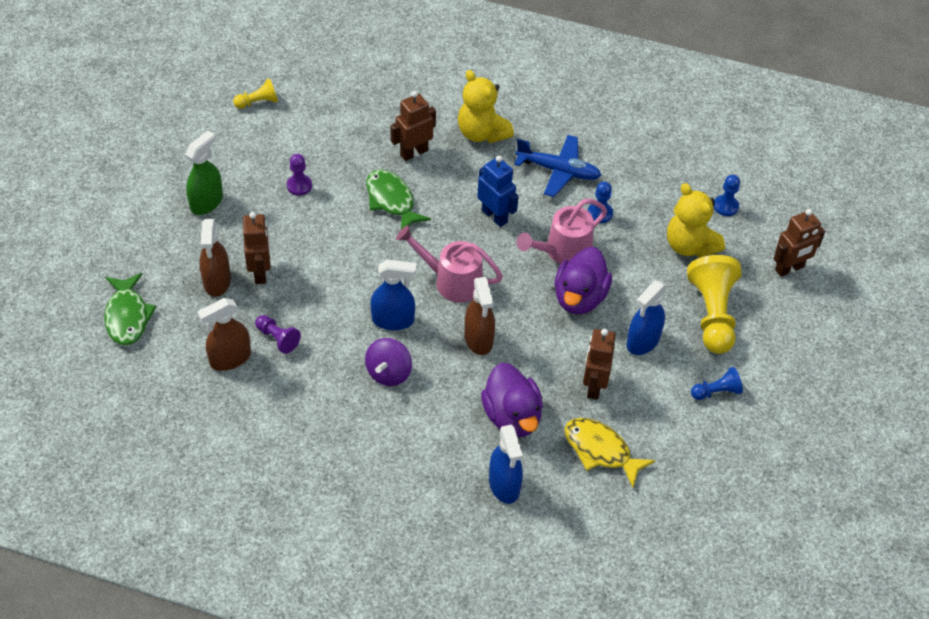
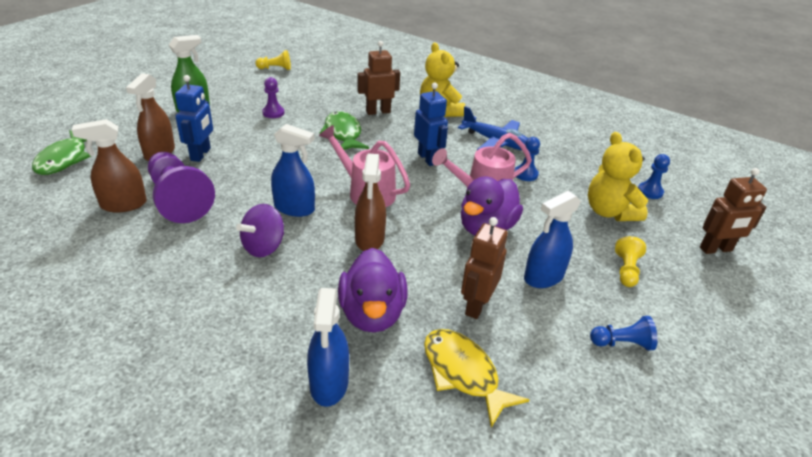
camera: 15 degrees right, 15 degrees down
brown robot [243,212,271,284] -> blue robot [175,75,213,162]
purple pawn [255,315,301,354] -> purple pawn [148,152,215,223], size x2.01
yellow pawn [687,255,742,354] -> yellow pawn [615,236,646,287], size x0.50

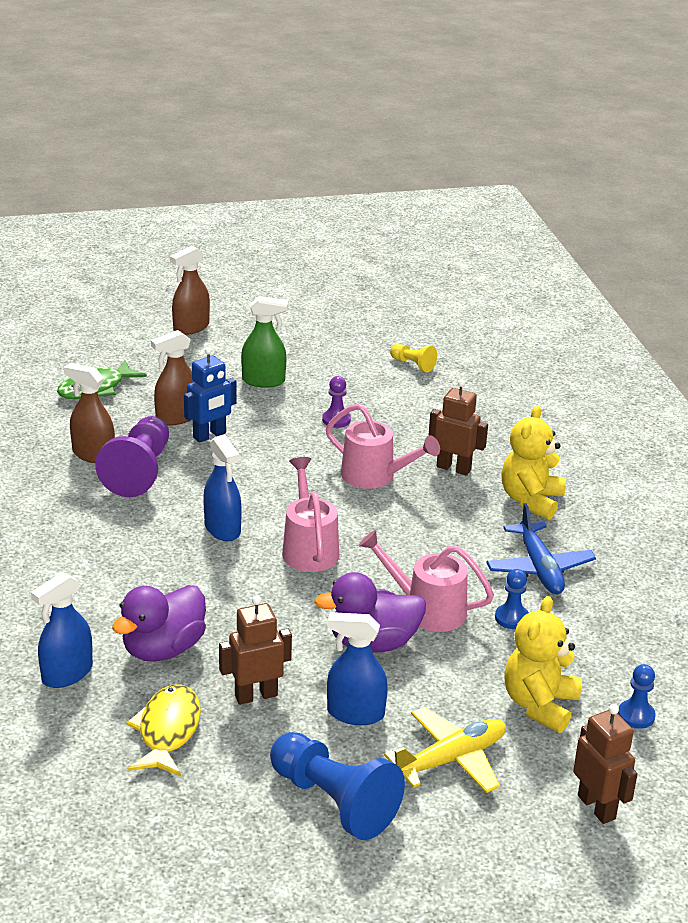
camera: 45 degrees right, 5 degrees down
purple spinning top [236,204,284,257] -> none
green fish [320,111,369,150] -> pink watering can [326,403,440,489]
brown spray bottle [355,153,386,251] -> brown spray bottle moved to [170,246,210,335]
blue robot [414,83,448,166] -> none
blue pawn [590,316,657,351] -> blue pawn [270,732,405,840], size x2.01
yellow pawn [615,236,646,287] -> yellow plane [384,707,506,793]
brown robot [700,168,767,254] -> brown robot turned 150 degrees counterclockwise [573,704,638,824]

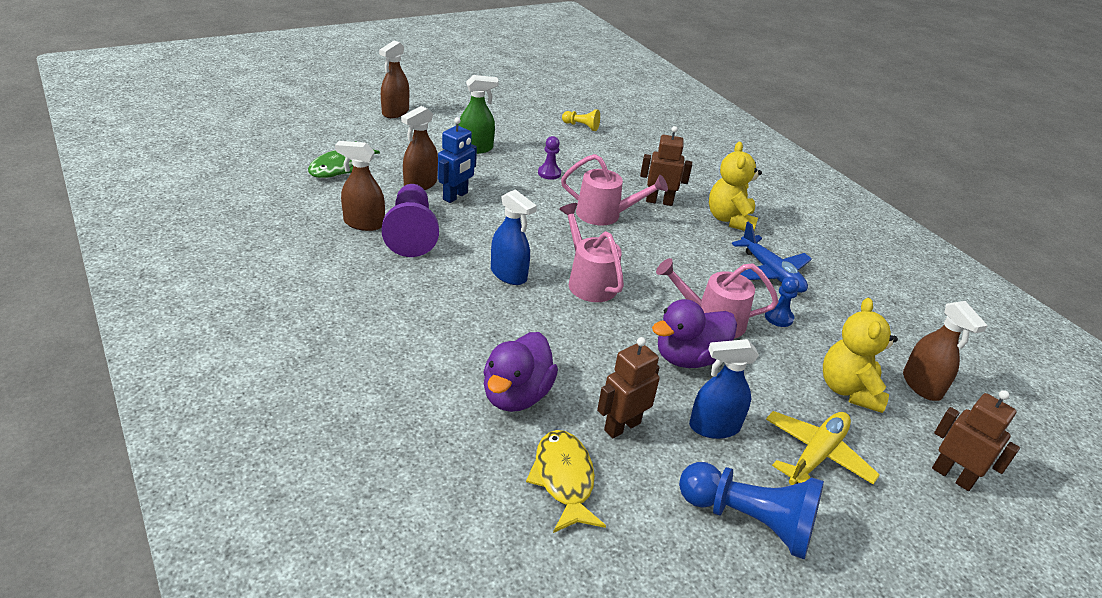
camera: 20 degrees left, 5 degrees up
blue spray bottle [31,572,93,688] -> none
blue pawn [618,664,656,729] -> brown spray bottle [903,301,988,401]

